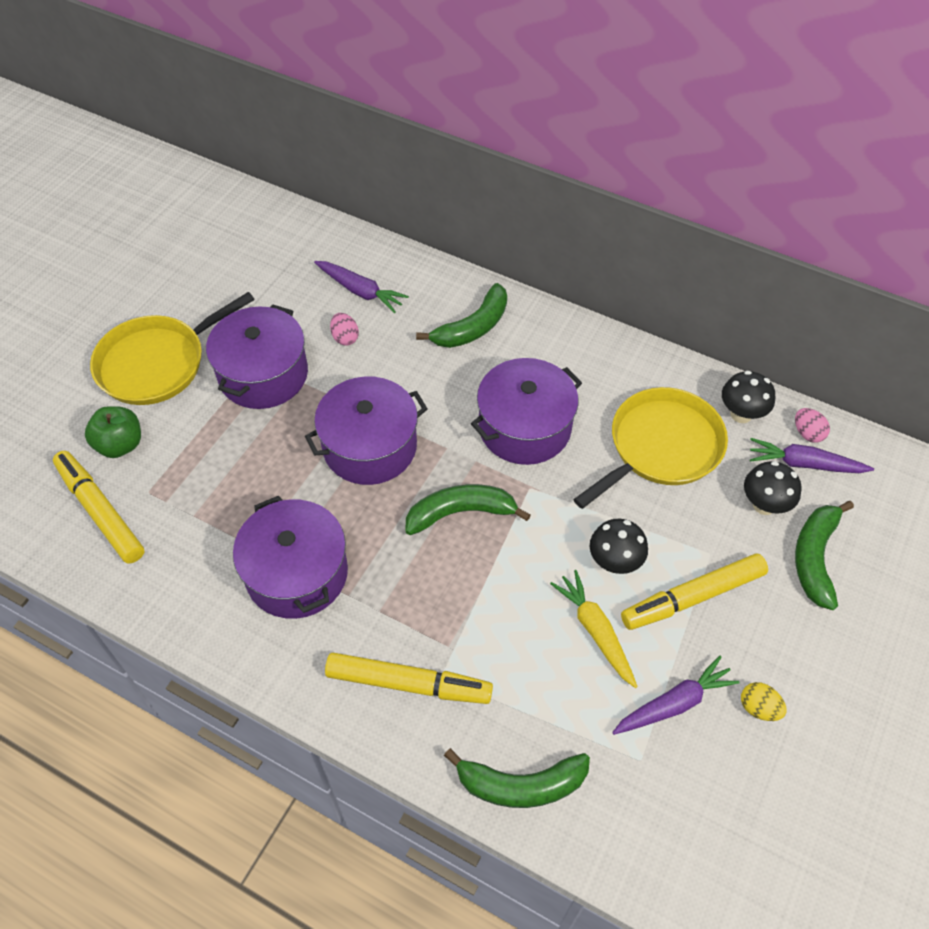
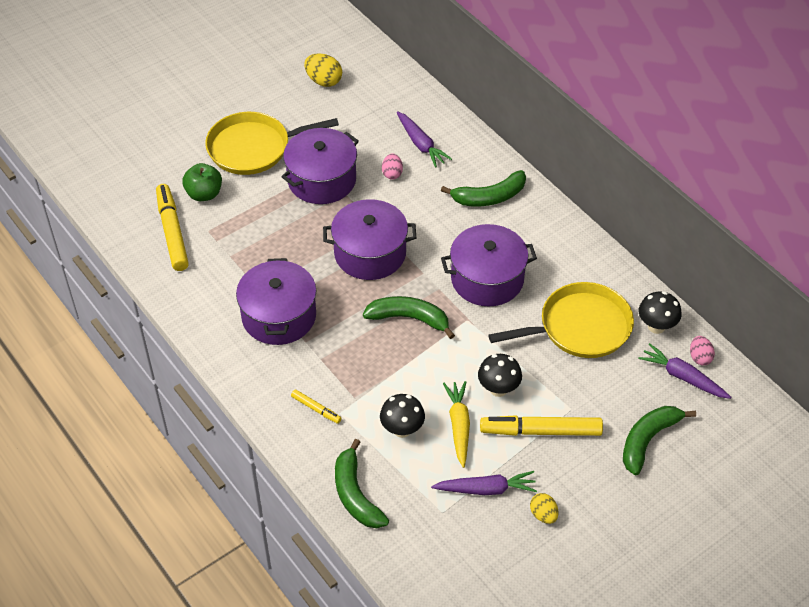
camera: 25 degrees right, 5 degrees down
yellow marker [325,653,493,704] -> yellow marker [291,390,342,424], size x0.49
green banana [444,748,590,808] -> green banana turned 45 degrees clockwise [335,439,389,528]
black mushroom [744,461,802,515] -> black mushroom moved to [380,394,425,438]
none -> yellow egg [304,53,342,87]

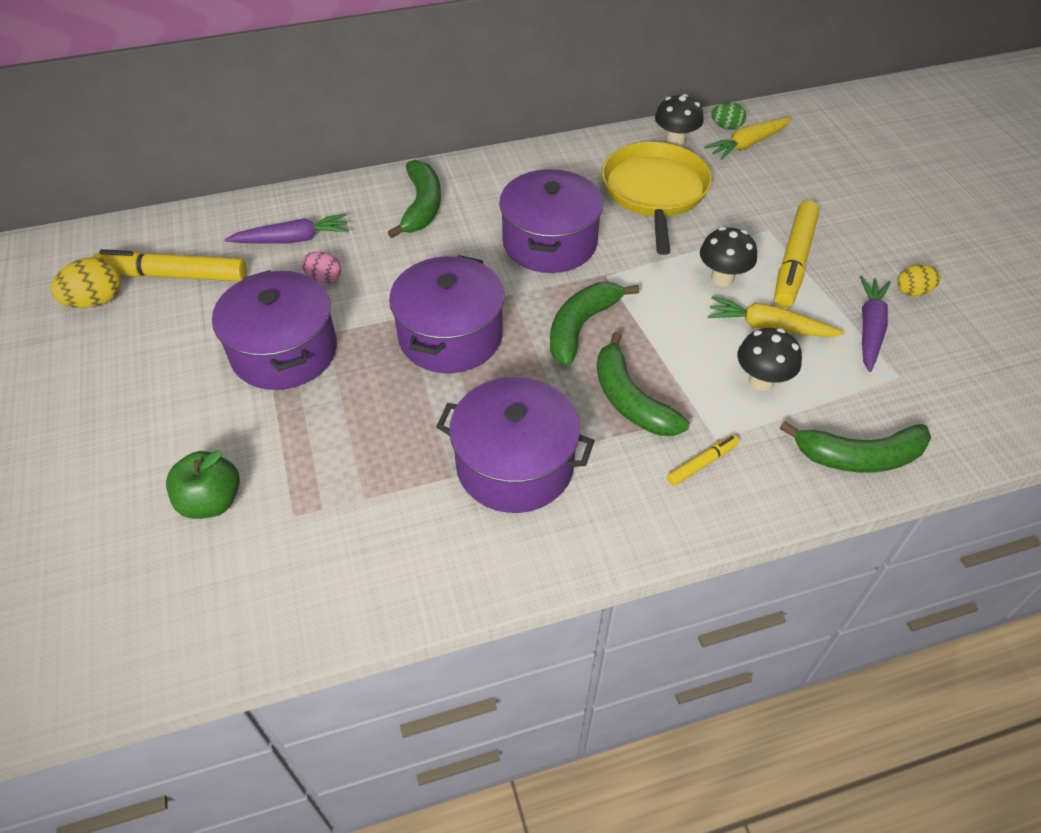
camera: 70 degrees left, 0 degrees up
yellow marker [156,184,189,271] -> yellow marker moved to [93,249,247,281]
yellow pan [205,112,339,175] -> none
green banana [623,406,696,475] -> green banana moved to [597,331,690,436]
purple carrot [639,343,731,399] -> yellow carrot [704,117,793,160]
pink egg [690,336,715,366] -> green egg [711,102,746,130]

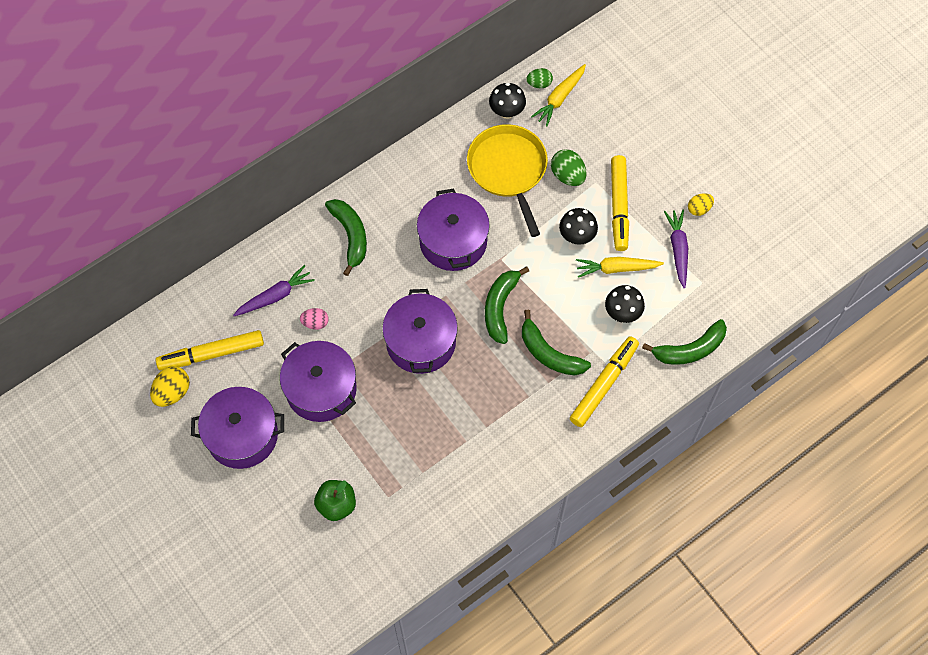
camera: 20 degrees left, 15 degrees up
purple pot [436,377,594,513] -> purple pot moved to [191,387,284,469]
yellow marker [667,435,739,486] -> yellow marker [570,336,639,427], size x2.05
none -> green egg [551,149,587,186]

